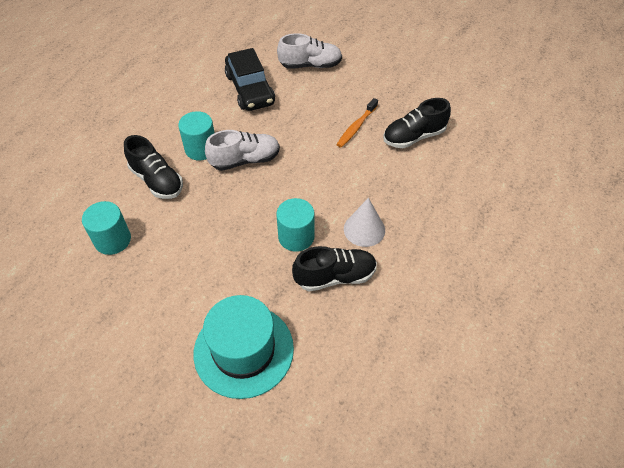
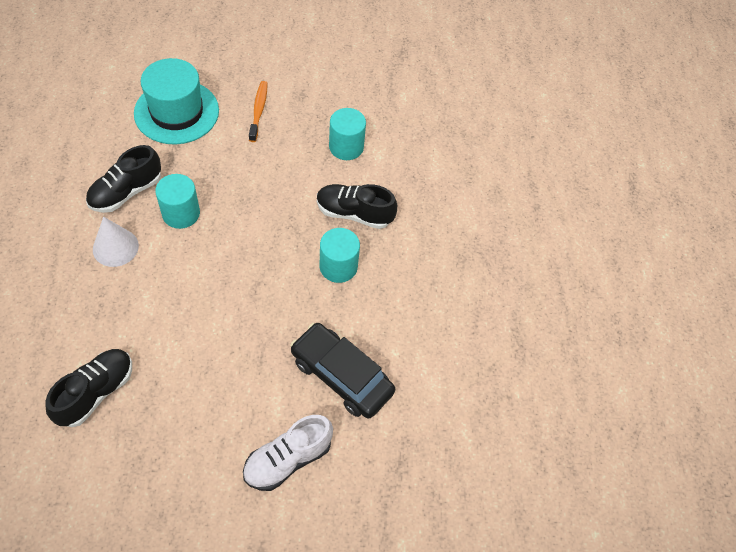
camera: 145 degrees right, 5 degrees up
white shoe [205,130,280,171] -> none
orange toothbrush [336,98,378,148] -> orange toothbrush moved to [249,81,268,142]

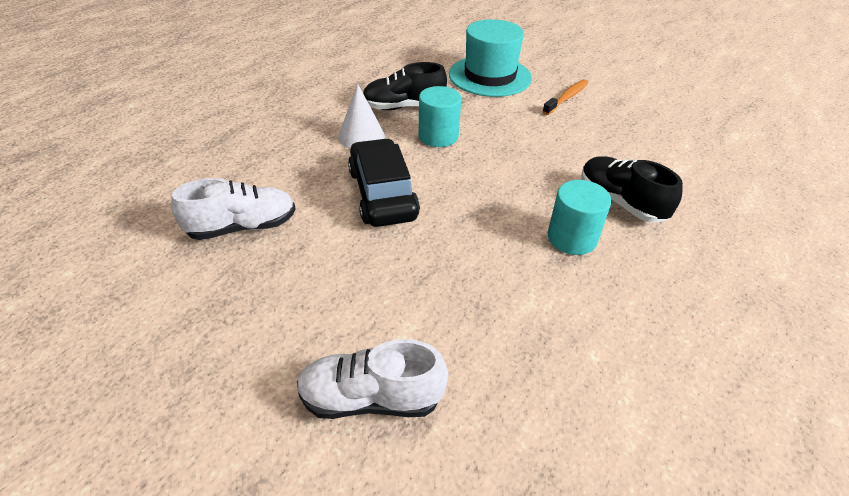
camera: 40 degrees right, 15 degrees down
black shoe [45,349,132,427] -> white shoe [171,178,296,240]
black car [290,323,395,419] -> black car moved to [348,138,420,227]
turquoise cylinder [329,108,366,160] -> none

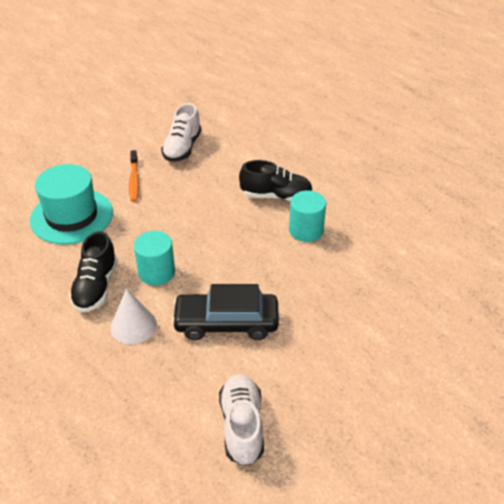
camera: 75 degrees left, 0 degrees up
white shoe [297,339,448,419] -> white shoe moved to [161,103,201,162]
orange toothbrush [542,79,589,115] -> orange toothbrush turned 150 degrees counterclockwise [129,150,139,202]
black shoe [581,157,683,223] -> black shoe turned 150 degrees counterclockwise [239,160,313,201]

